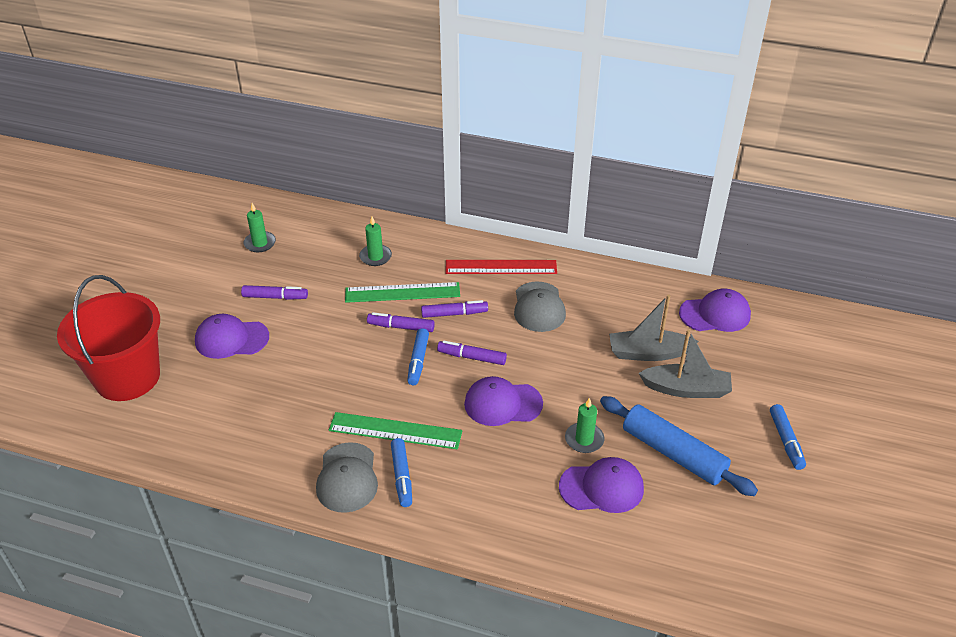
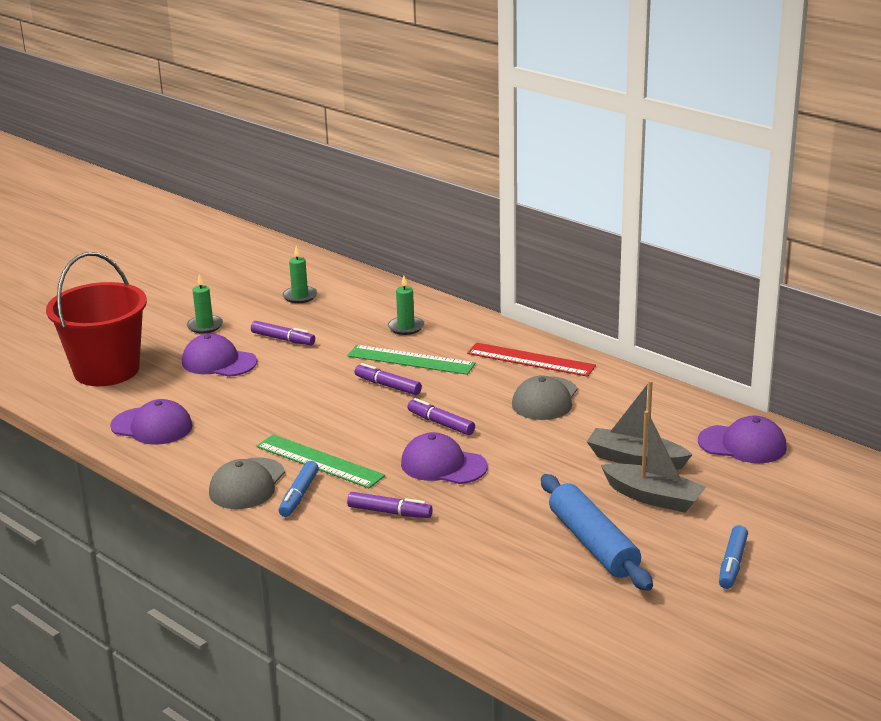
camera: 25 degrees right, 15 degrees down
blue marker [407,328,429,385] -> none
purple marker [421,300,488,318] -> purple marker moved to [347,492,433,518]
purple cap [559,457,644,513] -> purple cap moved to [110,399,193,445]
green candle [565,398,605,453] -> green candle moved to [187,274,223,334]

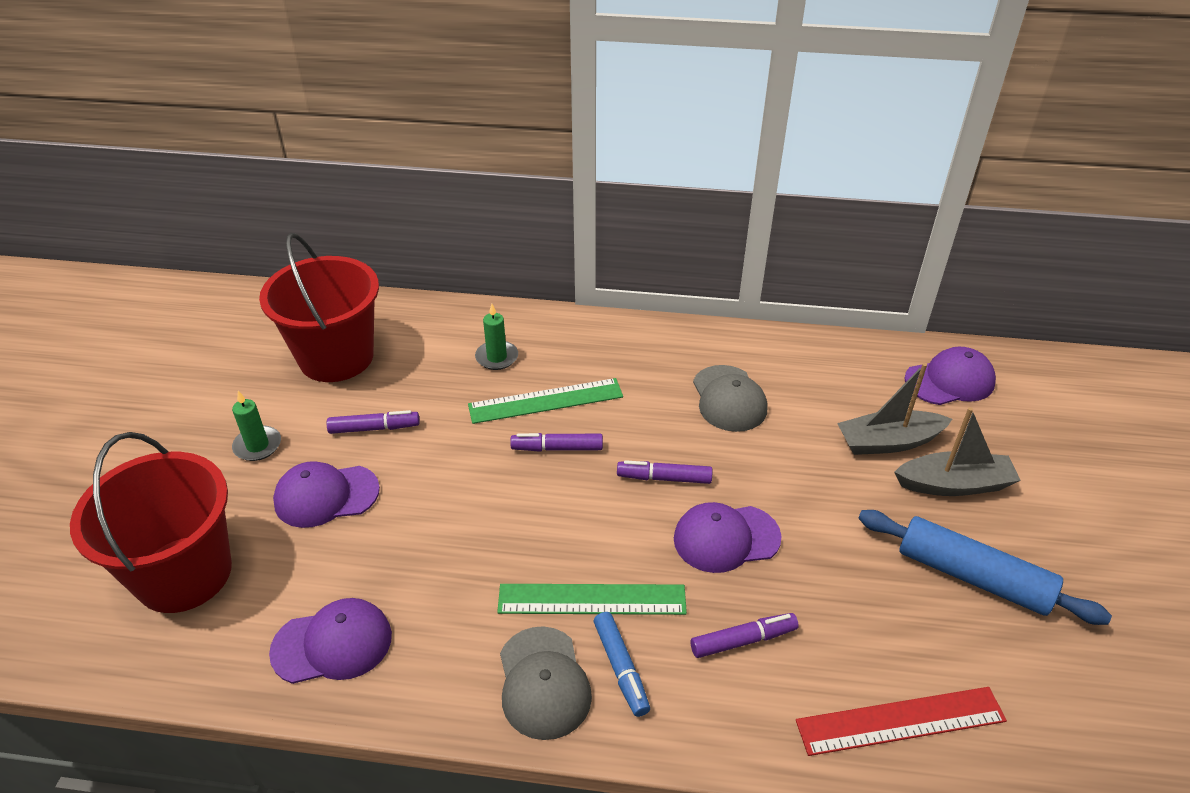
camera: 35 degrees left, 15 degrees up
green candle [283,246,317,303] -> red bucket [259,233,379,382]
red ruler [467,342,596,377] -> red ruler moved to [796,687,1007,756]
blue marker [719,525,748,589] -> none

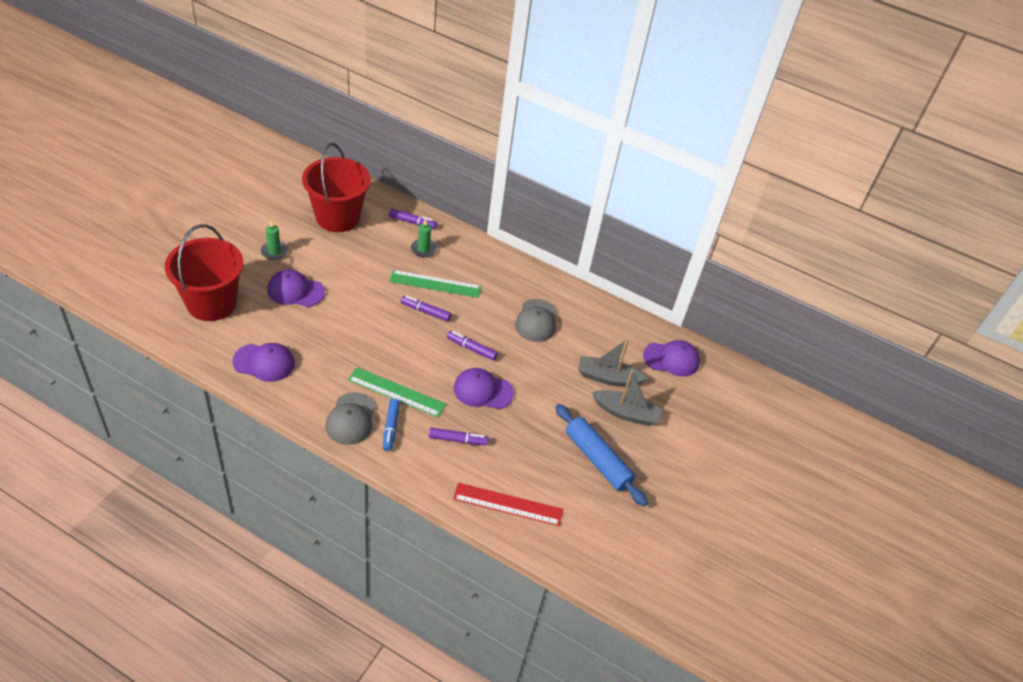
camera: 15 degrees right, 5 degrees up
purple marker [327,410,420,434] -> purple marker moved to [389,209,437,229]

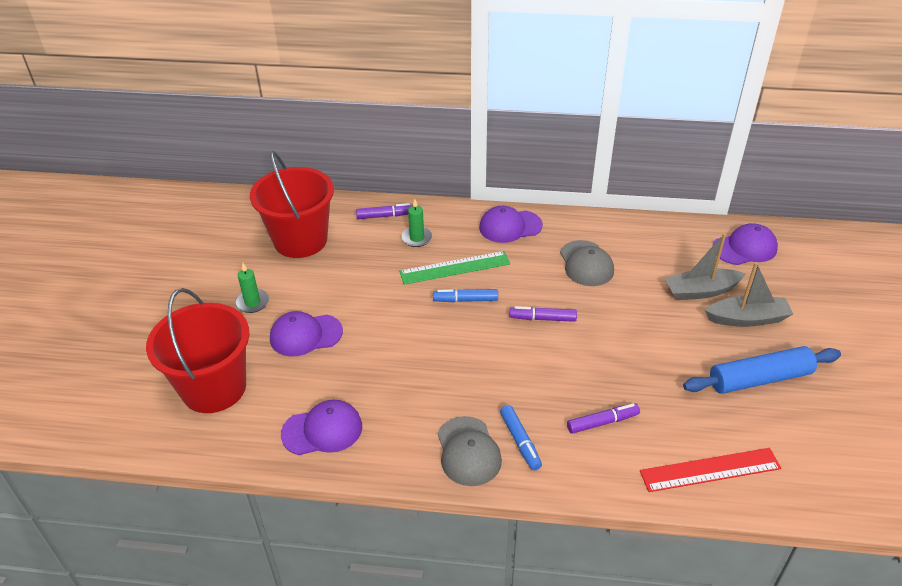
camera: 15 degrees left, 5 degrees down
green ruler [348,367,446,417] -> none
purple marker [401,296,451,322] -> blue marker [433,289,498,302]
purple cap [454,368,514,409] -> purple cap moved to [479,206,543,243]
blue rolling pin [555,404,648,507] -> blue rolling pin turned 45 degrees counterclockwise [683,346,841,394]

